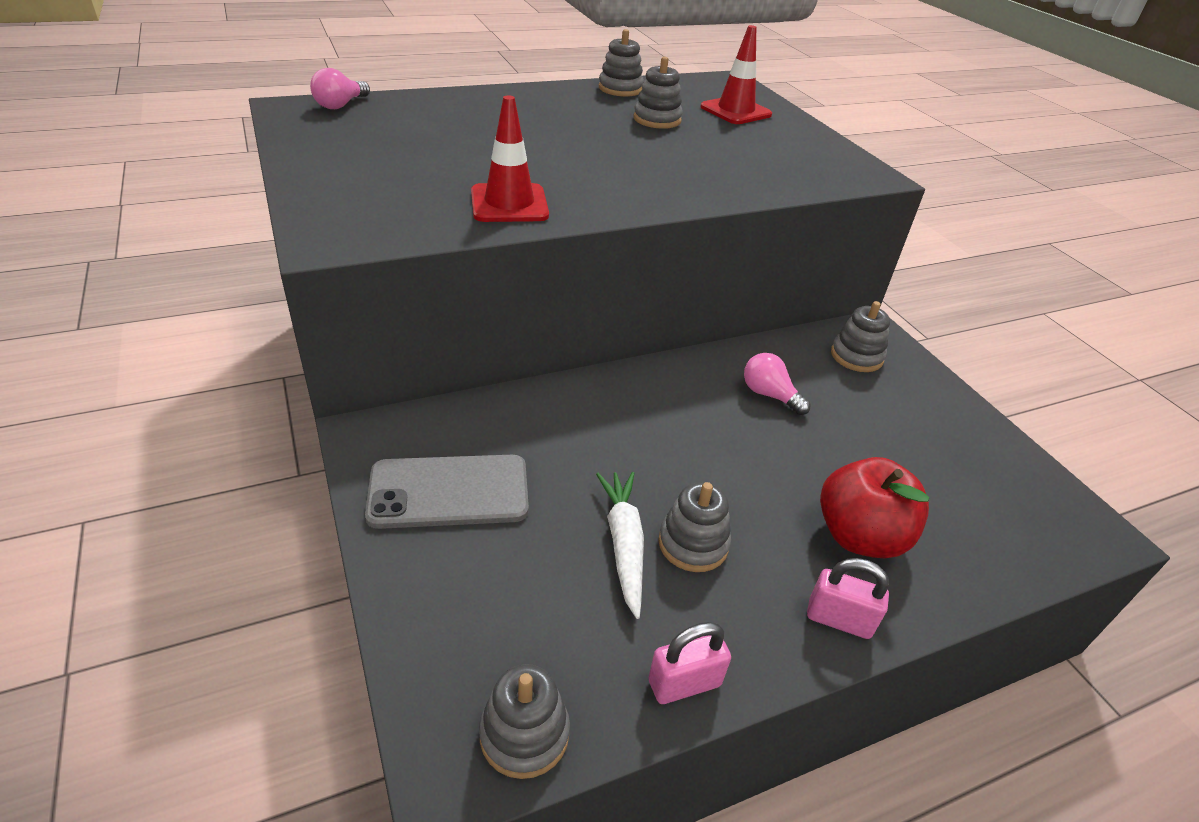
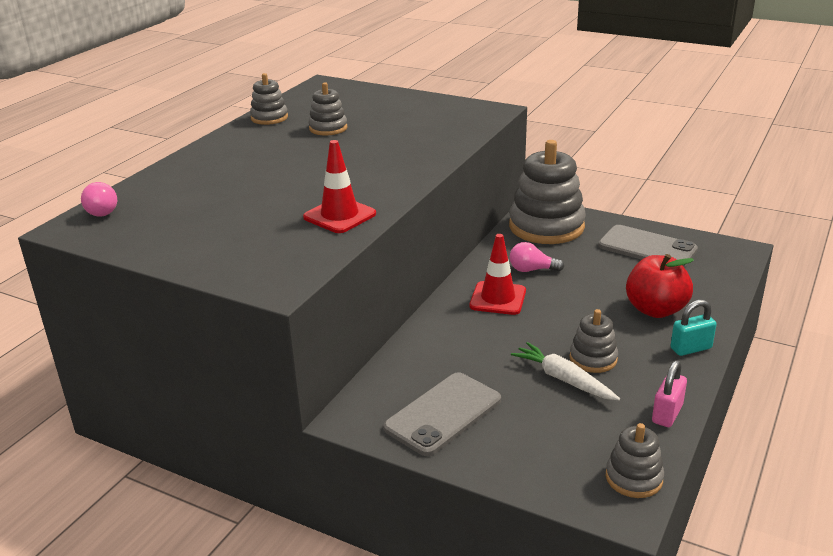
camera: 35 degrees left, 10 degrees down
red traffic cone [700,25,772,124] -> red traffic cone moved to [470,234,526,315]
pink padlock [807,558,889,639] -> turquoise padlock [670,300,717,356]
grey stacking toy [831,301,890,372] -> grey stacking toy [509,140,586,244], size x2.01
none -> grey phone [598,225,698,268]

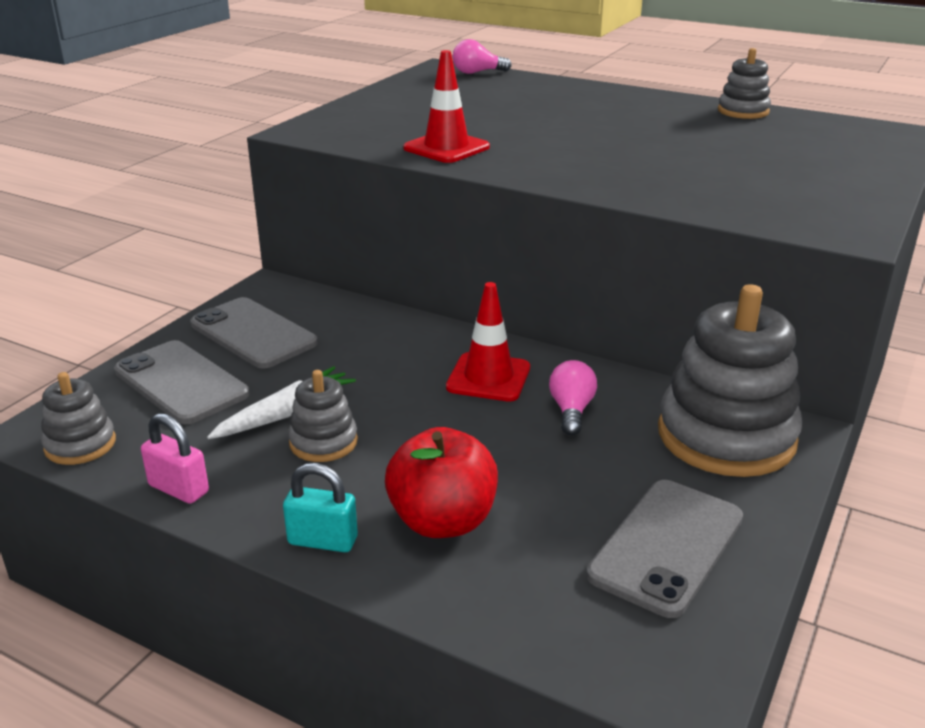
camera: 90 degrees right, 0 degrees up
grey stacking toy [308,82,348,135] -> none
turquoise padlock [670,300,717,356] -> turquoise padlock turned 60 degrees counterclockwise [283,463,358,552]
none -> grey phone [114,340,249,424]

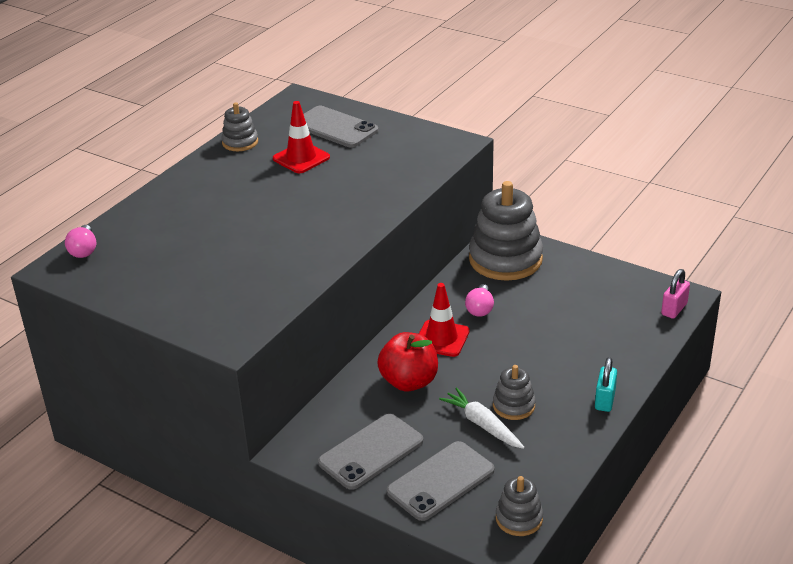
camera: 85 degrees left, 5 degrees up
pink padlock [141,413,209,504] -> pink padlock moved to [661,269,690,319]
red apple [385,427,498,538] -> red apple moved to [377,332,438,392]
red traffic cone [403,50,490,163] -> red traffic cone moved to [273,101,330,173]
pink light bulb [549,360,597,436] -> pink light bulb turned 90 degrees counterclockwise [465,284,494,317]
grey phone [586,480,743,618] -> grey phone moved to [304,106,378,148]

